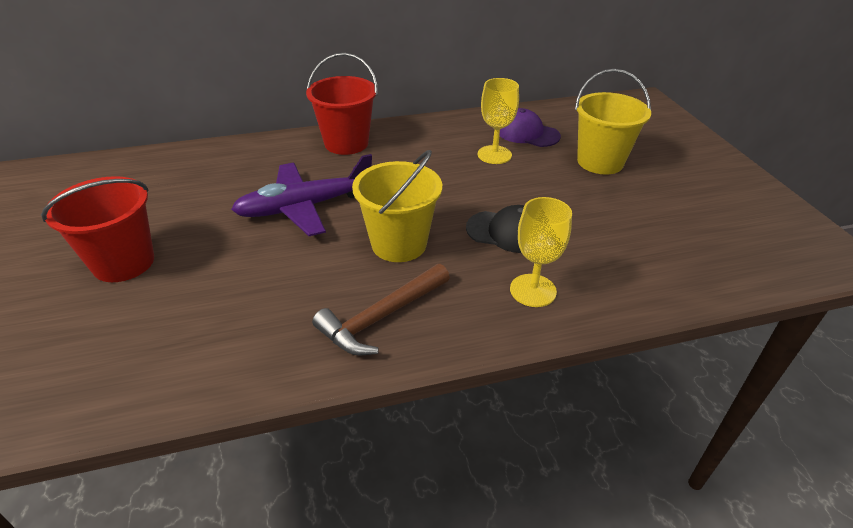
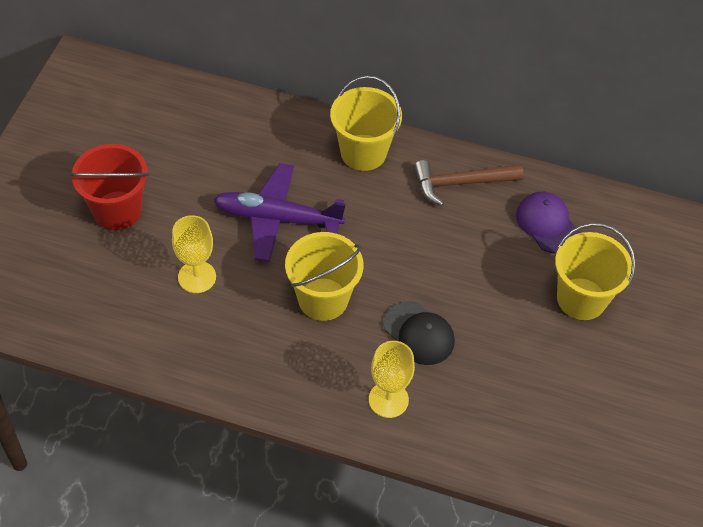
camera: 30 degrees right, 15 degrees up
red bucket [306,53,378,155] -> yellow bucket [330,76,402,171]
brown hammer [312,264,450,355] -> brown hammer moved to [414,160,524,206]
yellow goblet [478,78,519,164] -> yellow goblet moved to [172,215,216,293]

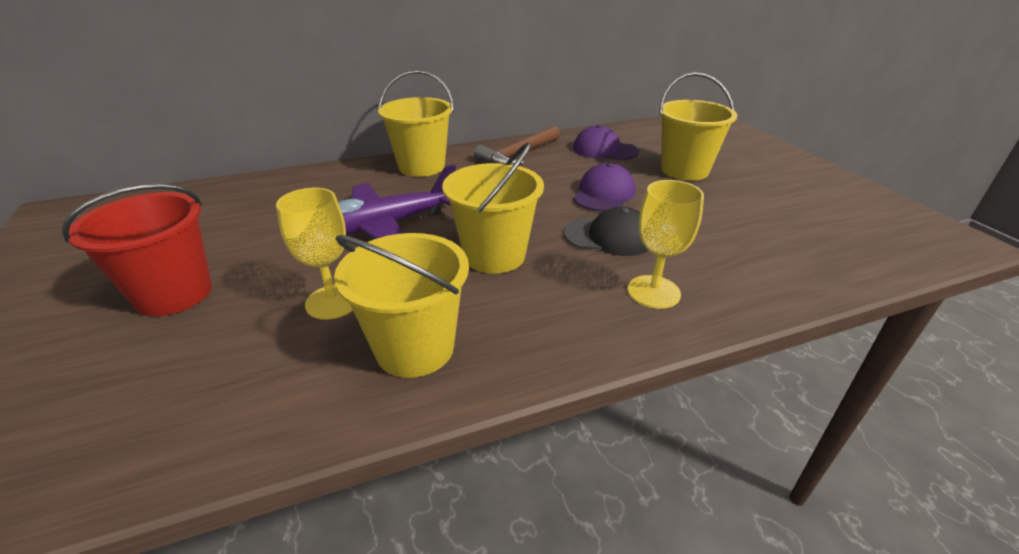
camera: 35 degrees left, 20 degrees down
none -> yellow bucket [334,233,469,378]
none -> purple cap [573,163,635,212]

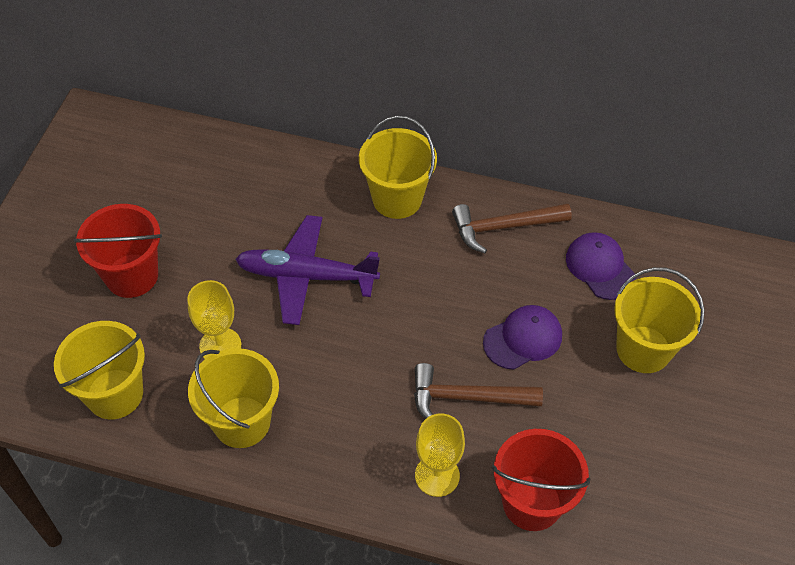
camera: 35 degrees right, 20 degrees up
yellow bucket [442,142,544,274] -> yellow bucket moved to [54,321,145,419]
black cap [564,206,649,256] -> brown hammer [414,363,543,419]
none -> red bucket [492,429,590,531]

